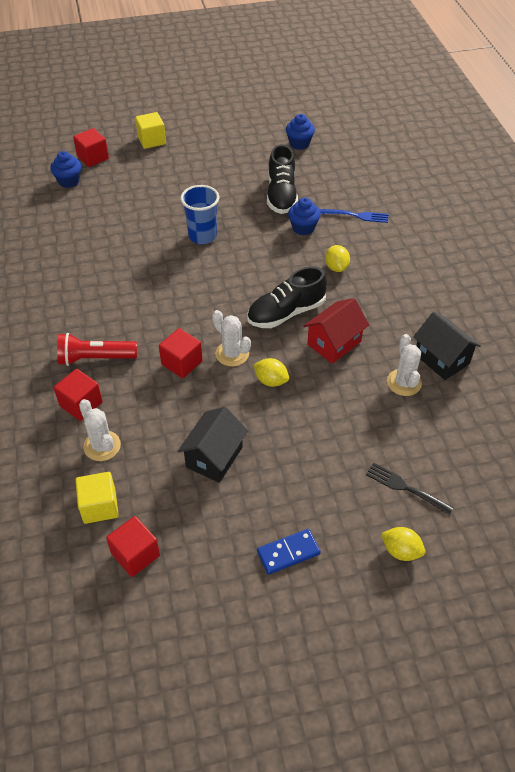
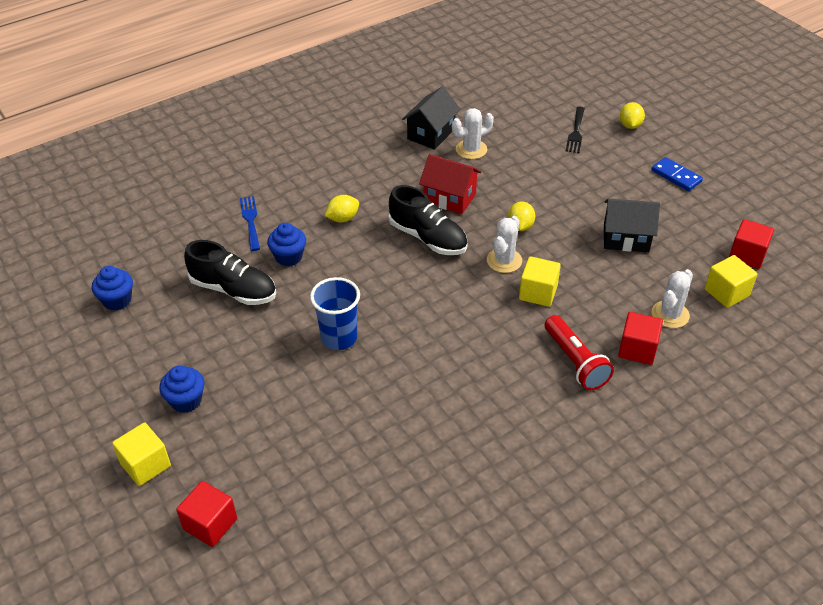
camera: 110 degrees left, 5 degrees down
blue cupcake [50,151,81,188] -> blue cupcake moved to [159,365,204,413]
red cube [159,328,203,378] -> yellow cube [519,256,561,307]
black shoe [267,144,298,214] -> black shoe turned 45 degrees clockwise [184,240,276,305]

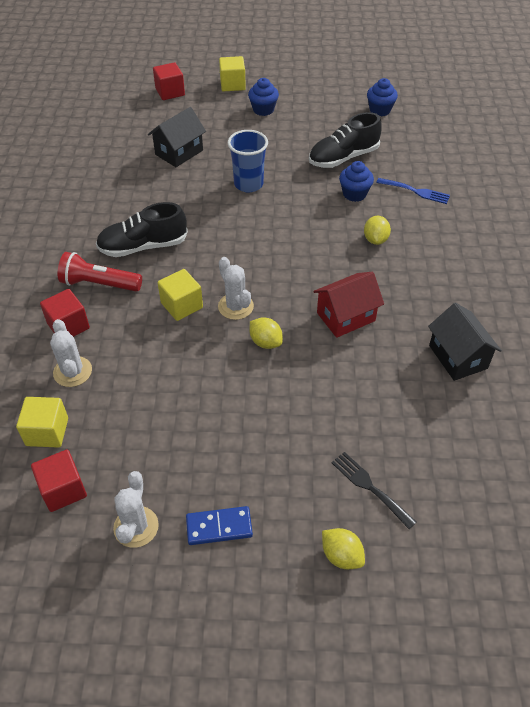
camera: 125 degrees right, 5 degrees up
black shoe [389,185,467,255] -> black shoe moved to [96,202,188,257]
white cactus [452,108,494,159] -> white cactus moved to [113,471,159,548]
black house [604,199,660,252] -> black house moved to [148,107,206,167]

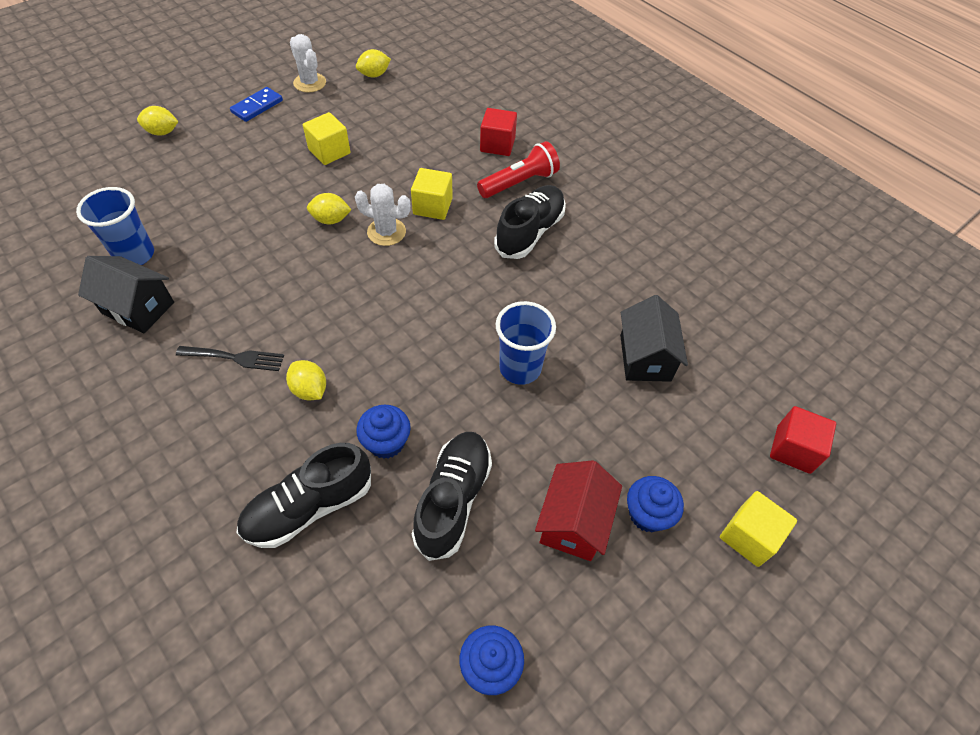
camera: 135 degrees right, 5 degrees up
yellow cube [16,397,68,448] -> yellow cube moved to [303,112,350,165]
red cube [31,449,87,512] -> yellow lemon [356,49,391,78]
white cactus [50,319,92,387] -> none
red house [313,272,384,338] -> red house moved to [535,460,622,561]
black fork [331,452,416,529] -> black fork moved to [176,346,284,371]
blue fork [376,178,450,204] -> black shoe [237,443,371,548]
none -> blue cup [76,187,154,265]

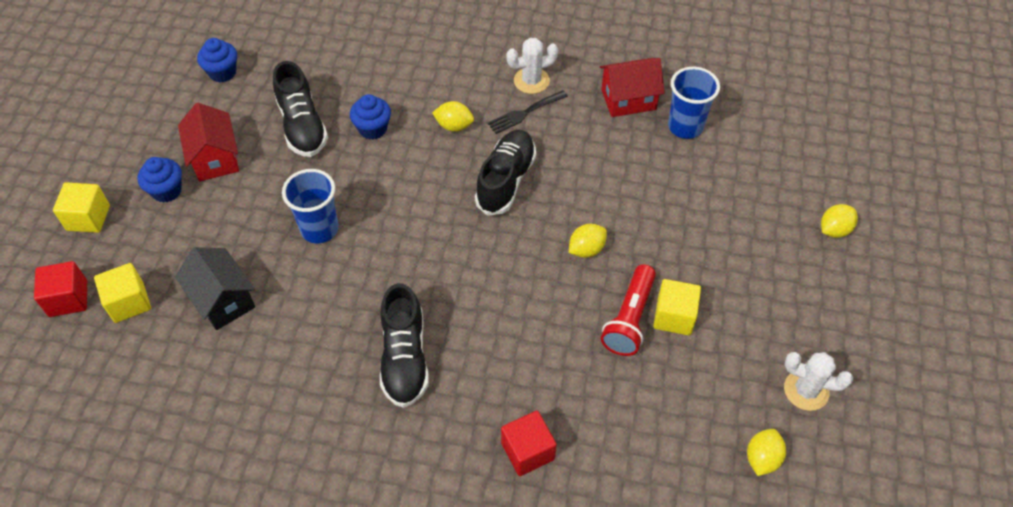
camera: 145 degrees right, 0 degrees up
black house [78,256,174,333] -> red house [600,58,665,117]
blue domino [230,87,283,122] -> none
black shoe [237,443,371,548] -> black shoe moved to [475,130,536,216]
white cactus [355,184,411,246] -> white cactus moved to [507,38,558,94]
yellow cube [411,168,453,220] -> yellow cube moved to [94,263,151,323]
red flashlight [477,141,560,198] -> red flashlight moved to [601,264,656,356]

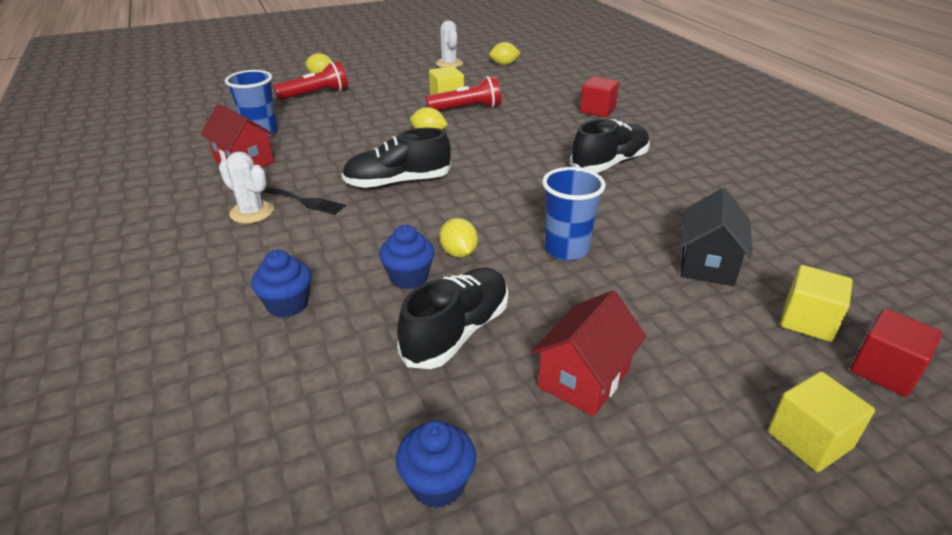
camera: 125 degrees left, 20 degrees down
blue cupcake [137,157,182,203] -> blue cupcake moved to [251,250,312,318]
yellow lemon [432,101,474,132] -> yellow lemon moved to [440,218,478,258]
none -> red flashlight [274,61,348,100]

